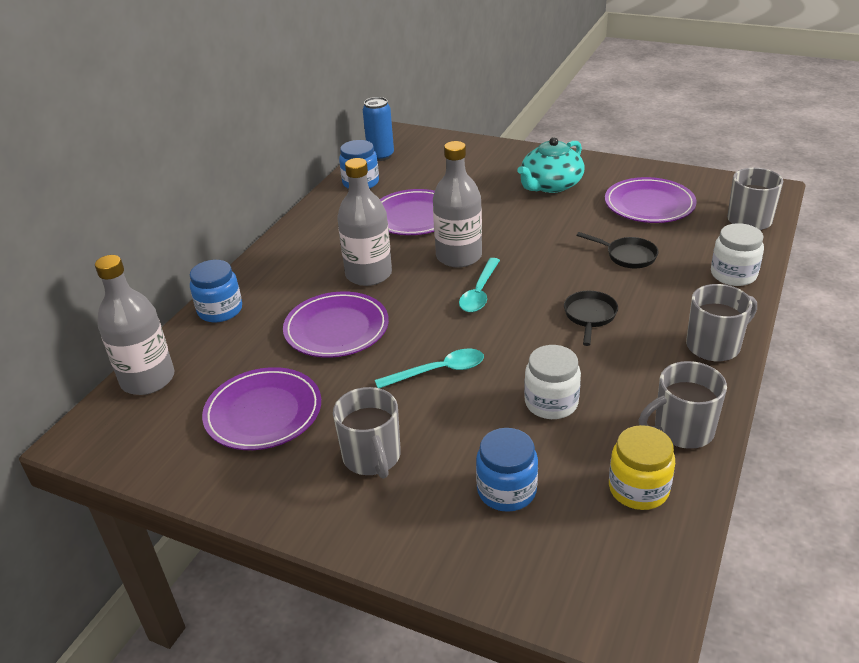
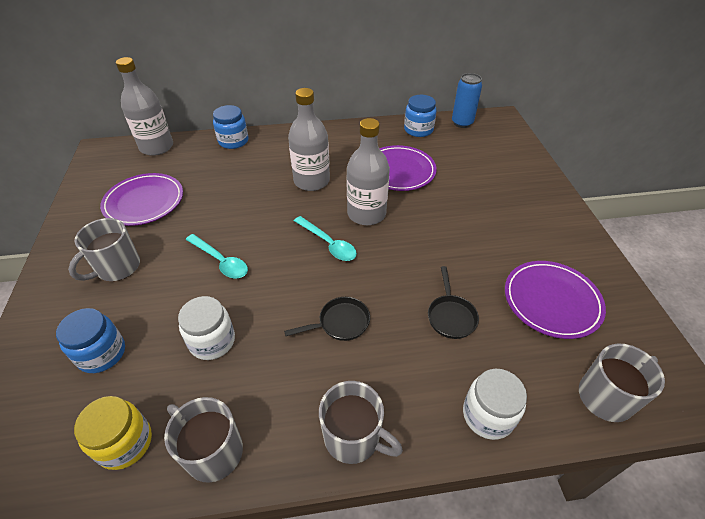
camera: 55 degrees right, 10 degrees up
purple plate [283,291,389,358] -> none
turquoise spoon [459,258,500,312] -> turquoise spoon turned 120 degrees counterclockwise [294,216,357,261]
turquoise teapot [517,137,585,193] -> none

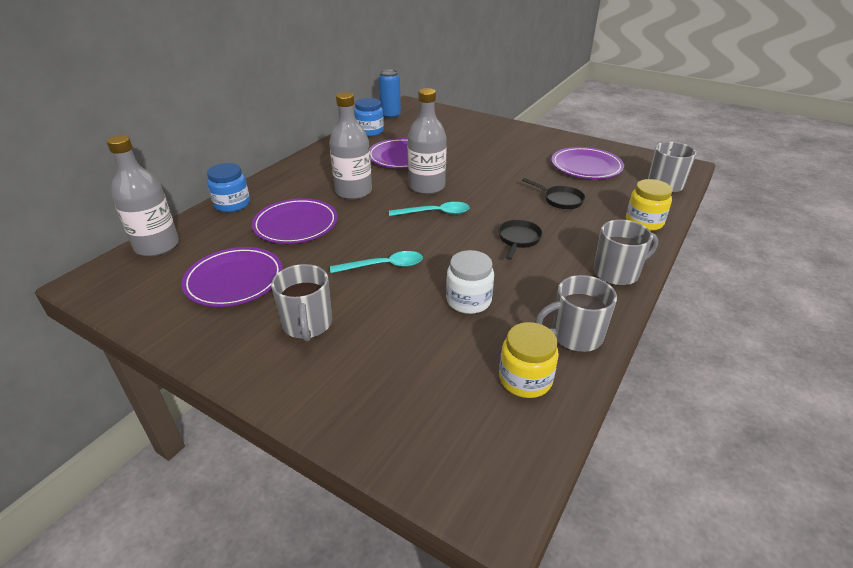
camera: 50 degrees left, 10 degrees down
blue jar [56,308,125,373] -> none
white jar [463,369,527,440] -> yellow jar [626,179,672,231]
none -> purple plate [252,198,338,244]

